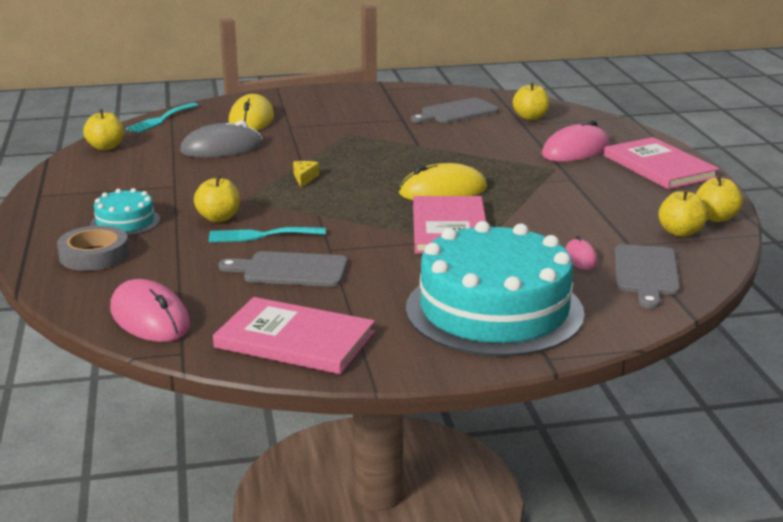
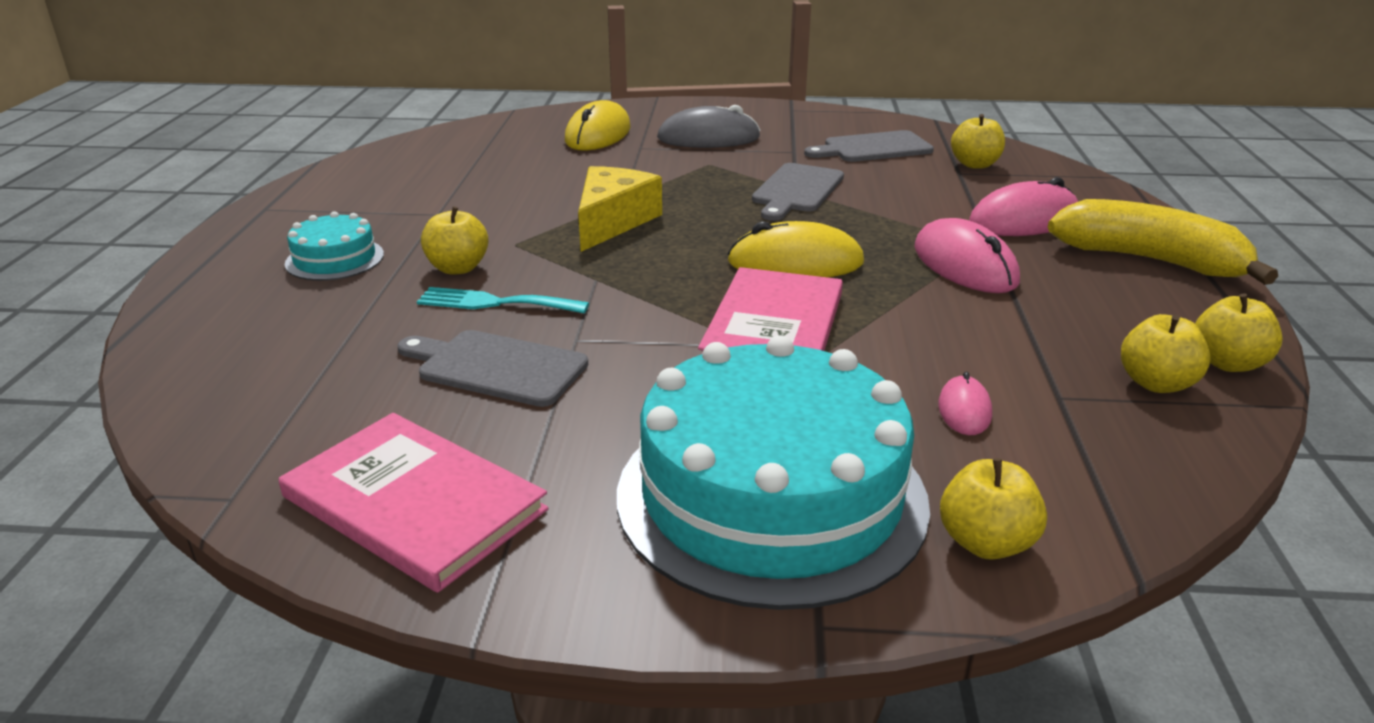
camera: 15 degrees right, 5 degrees up
grey tape [57,225,129,271] -> none
yellow apple [83,109,124,150] -> yellow apple moved to [940,458,1047,560]
pink mouse [110,279,190,342] -> pink mouse moved to [915,218,1020,293]
turquoise fork [126,103,198,133] -> none
grey mouse [180,120,263,158] -> grey mouse moved to [657,105,760,148]
yellow cheese [293,161,319,188] -> yellow cheese [578,166,662,252], size x2.17
pink book [604,137,719,189] -> yellow banana [1048,199,1278,285]
grey cutting board [615,244,680,309] -> grey cutting board moved to [752,163,844,221]

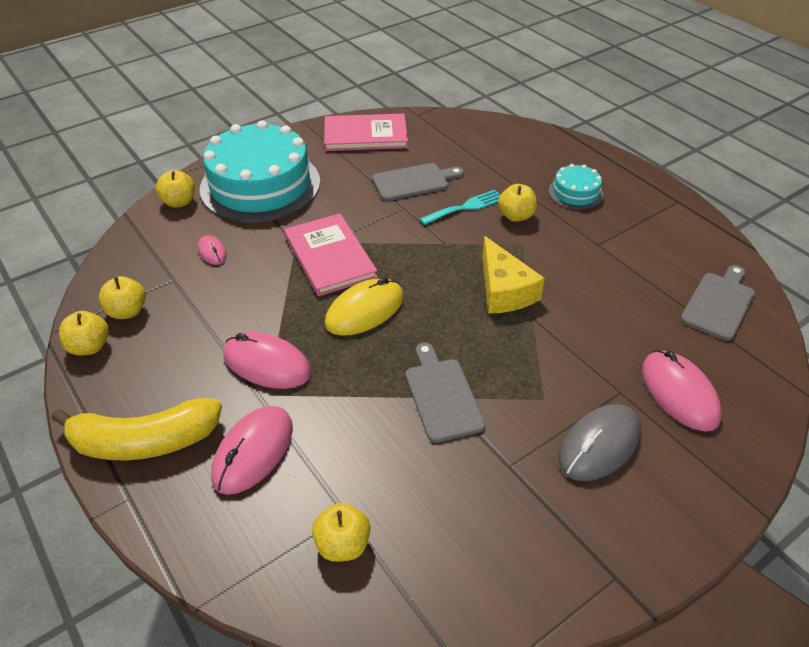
camera: 140 degrees right, 15 degrees up
yellow mouse [565,100,631,151] -> pink mouse [642,350,722,432]
grey cutting board [804,130,934,162] -> grey cutting board moved to [680,265,755,341]

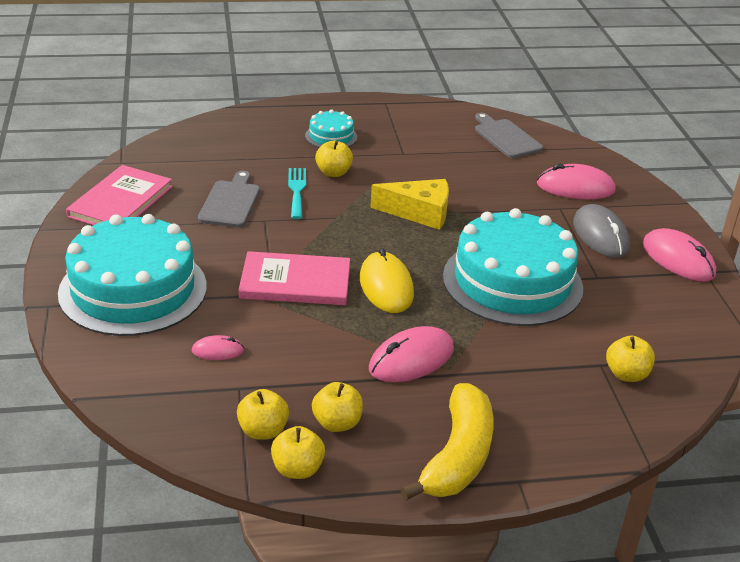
camera: 65 degrees left, 10 degrees down
yellow apple [156,170,195,208] -> yellow apple moved to [312,382,363,432]
pink mouse [211,406,293,495] -> pink mouse moved to [643,228,716,282]
grey cutting board [405,343,486,443] -> turquoise cake [443,208,583,326]

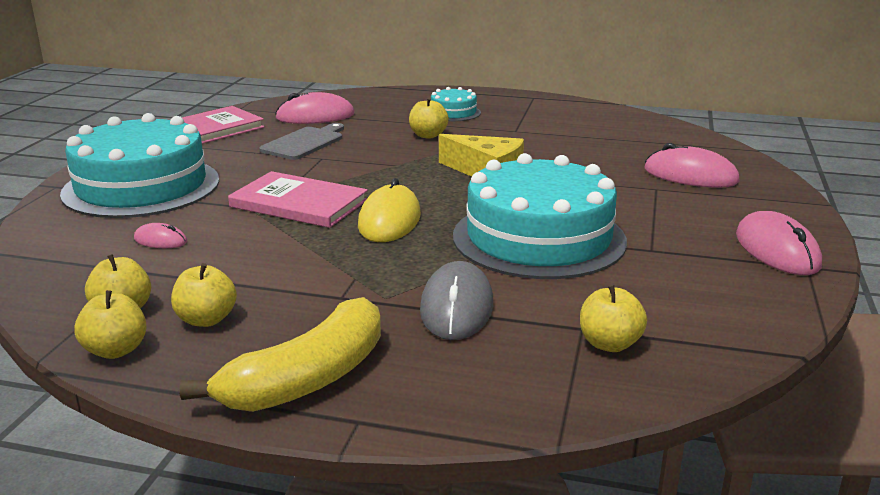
camera: 25 degrees right, 10 degrees down
turquoise fork [288,168,306,219] -> none
pink mouse [369,326,454,382] -> pink mouse moved to [275,92,355,124]
grey cutting board [475,113,543,158] -> none
grey mouse [573,204,630,258] -> grey mouse moved to [420,261,493,340]

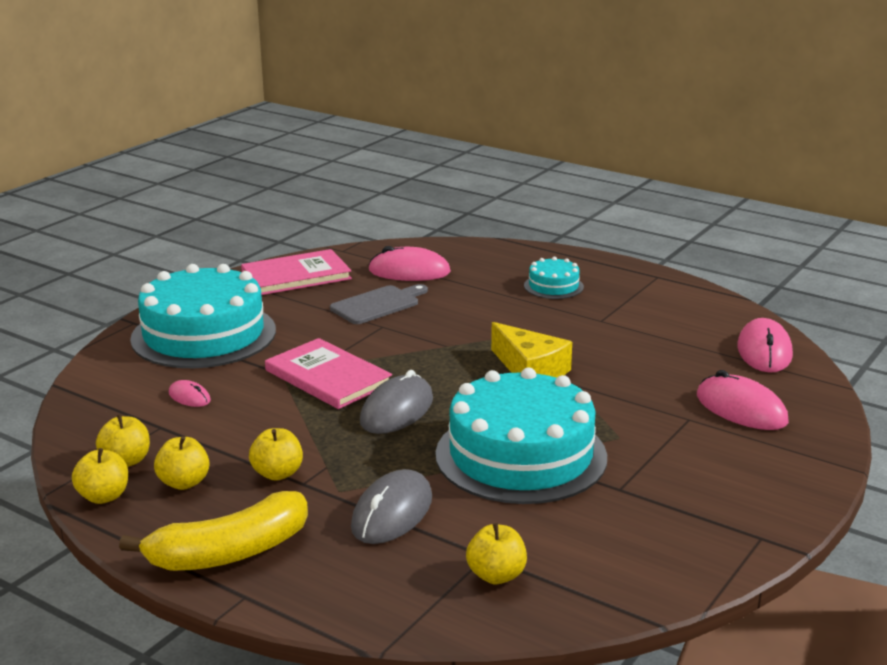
camera: 20 degrees right, 0 degrees up
yellow mouse [358,178,421,242] -> grey mouse [360,370,433,434]
yellow apple [409,97,449,139] -> yellow apple moved to [249,428,303,481]
pink mouse [736,211,822,275] -> pink mouse moved to [737,318,793,373]

